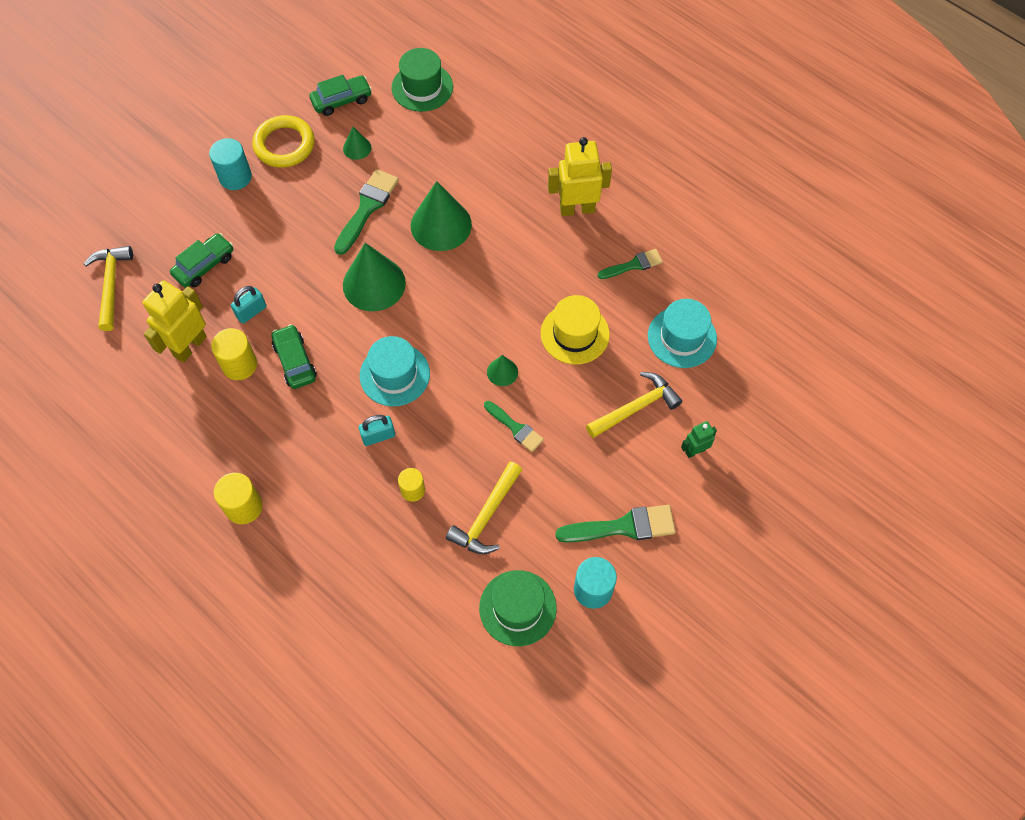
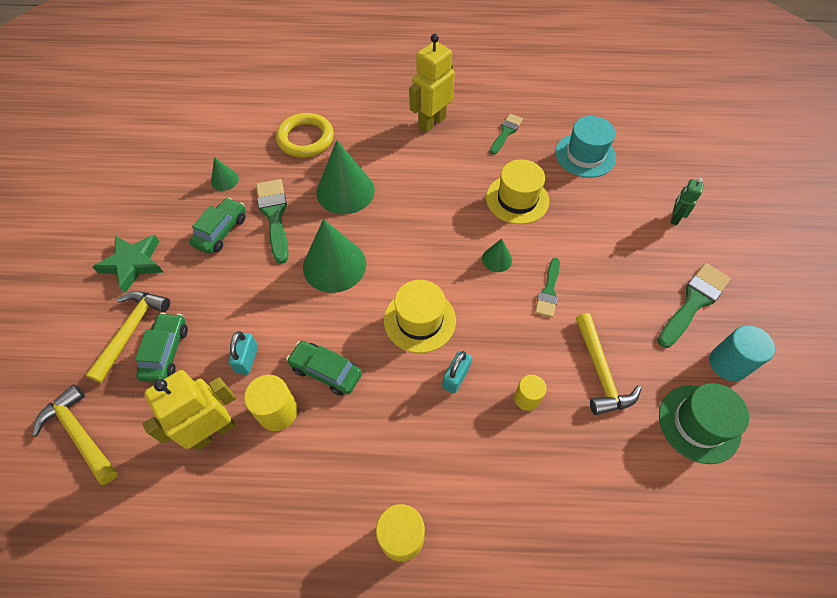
camera: 40 degrees left, 5 degrees down
yellow robot [142,280,207,363] -> yellow robot turned 60 degrees clockwise [143,370,236,450]
turquoise cylinder [209,138,252,190] -> green star [93,235,163,293]
yellow ring [252,115,315,168] -> yellow ring moved to [276,113,334,157]
green car [309,75,372,116] -> green car moved to [189,198,246,254]
turquoise hat [360,336,430,406] -> yellow hat [384,280,456,353]
green hat [392,48,453,112] -> none
green brush [484,401,544,452] -> green brush turned 105 degrees clockwise [535,258,560,318]
yellow hammer [586,372,682,438] -> yellow hammer moved to [86,291,170,383]

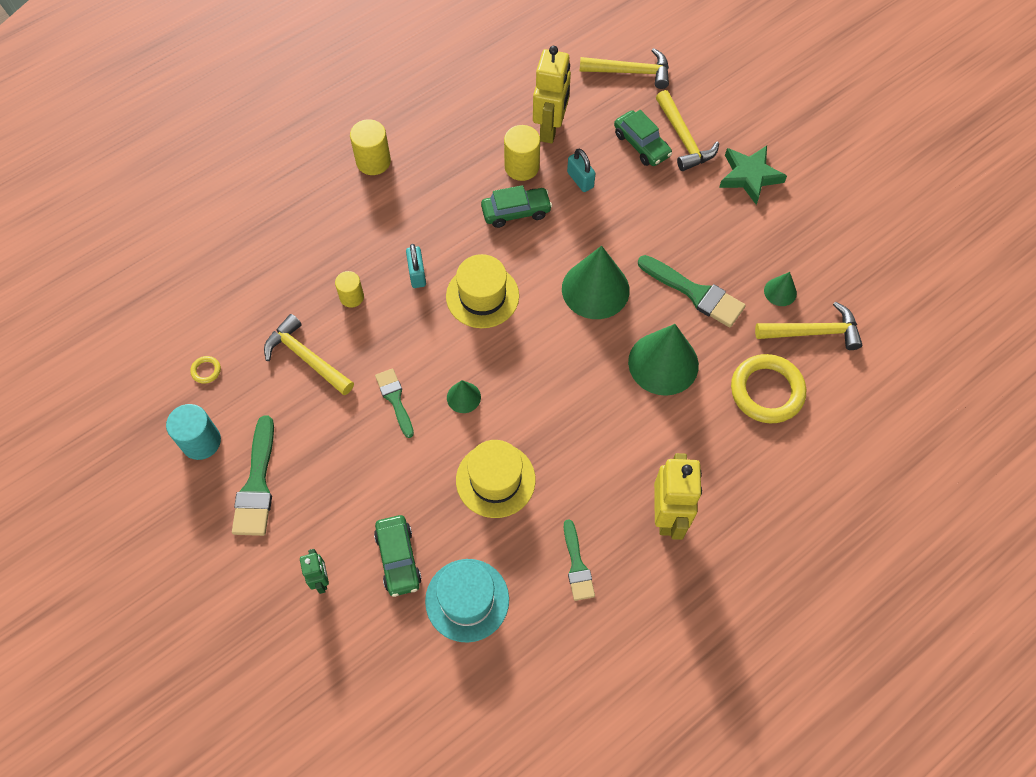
camera: 140 degrees right, 5 degrees up
green car [189,198,246,254] -> green car moved to [374,515,422,597]
green hat [659,383,749,464] -> yellow ring [190,356,221,384]
none -> yellow hammer [755,302,862,350]

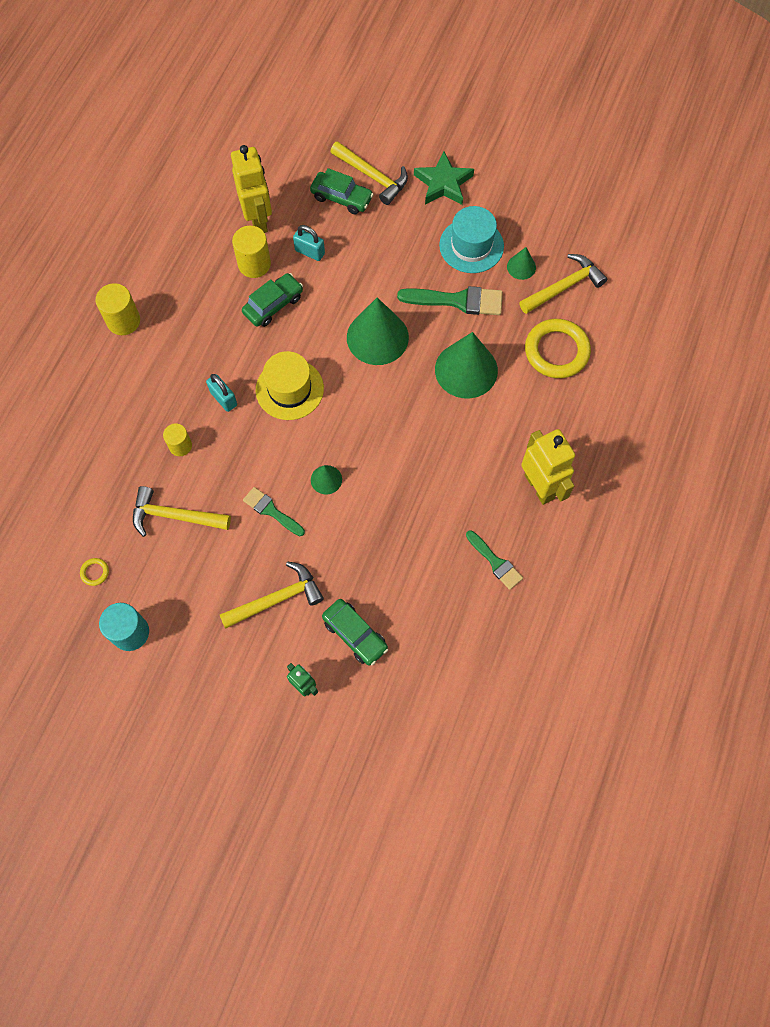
camera: 30 degrees left, 5 degrees up
green brush [232,415,274,536] -> none
turquoise hat [425,559,509,643] -> turquoise hat moved to [439,206,504,273]
yellow hat [456,440,536,518] -> none
yellow hammer [579,48,669,89] -> yellow hammer moved to [220,561,324,629]

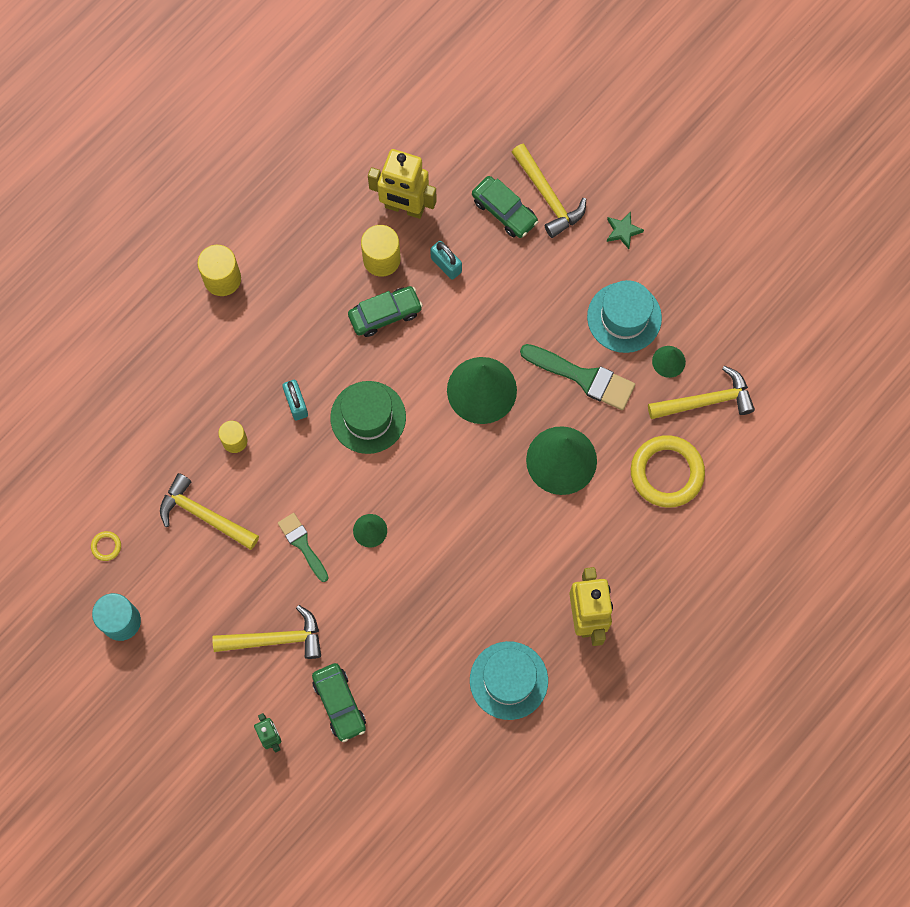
camera: 20 degrees right, 5 degrees up
yellow robot [231,145,272,233] -> yellow robot turned 105 degrees clockwise [368,149,437,219]
yellow hat [256,351,324,420] -> green hat [330,381,406,454]
green star [414,152,474,205] -> green star [607,211,644,249], size x0.55
green brush [466,530,523,590] -> turquoise hat [470,641,548,720]

